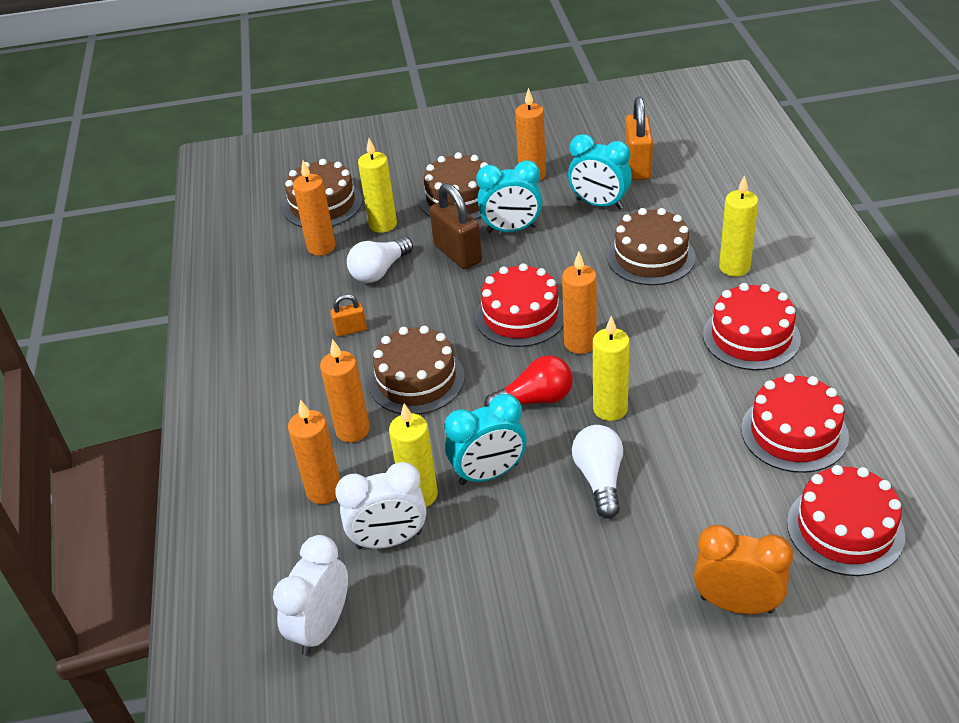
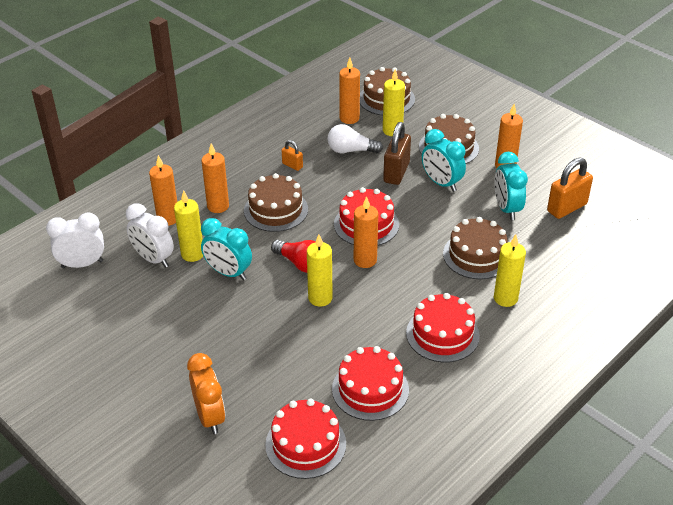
camera: 50 degrees right, 0 degrees up
white light bulb [572,425,623,519] -> none

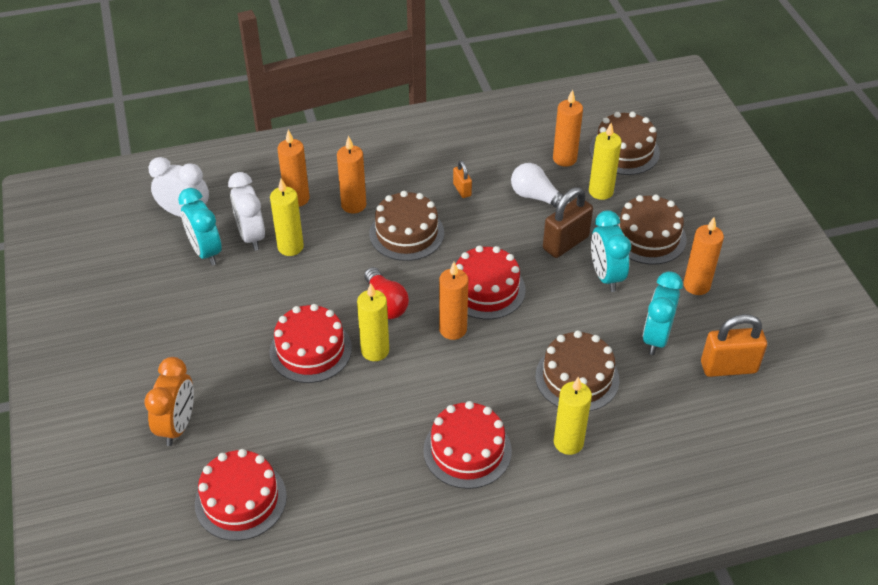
camera: 30 degrees right, 5 degrees up
turquoise clock [201,218,252,280] -> turquoise clock moved to [178,188,222,265]
red cake [332,346,409,421] -> red cake moved to [269,304,352,383]

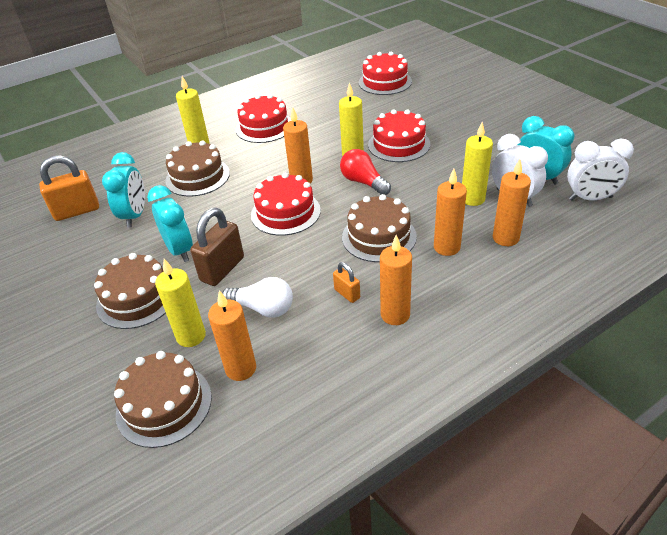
camera: 165 degrees right, 5 degrees down
orange clock [145,357,194,446] -> none
orange candle [684,217,724,295] -> orange candle moved to [380,235,412,325]

